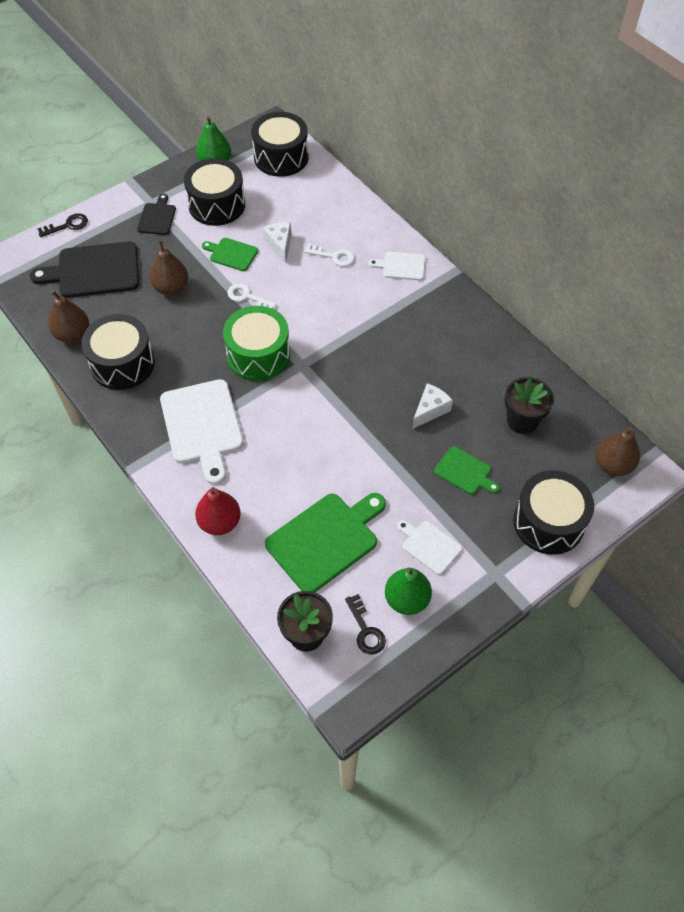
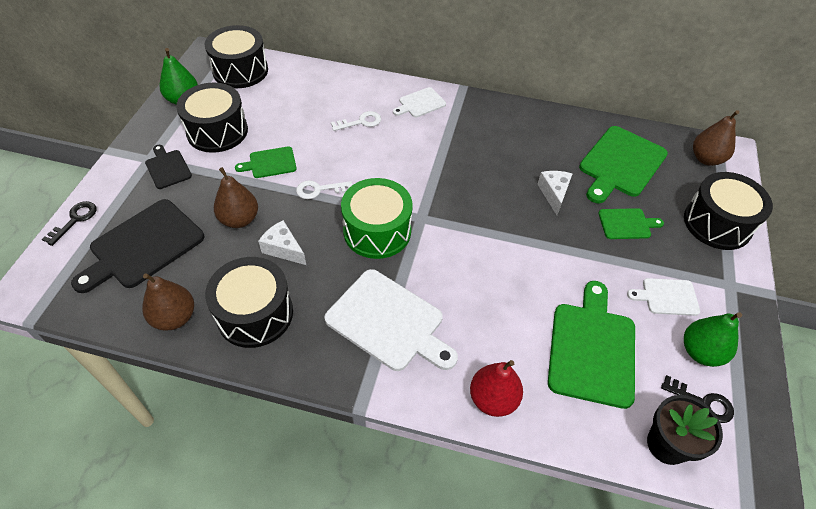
camera: 40 degrees left, 5 degrees down
white cheese [263,222,291,264] -> white cheese moved to [258,220,306,265]
black flower pot [504,377,554,434] -> green cutting board [579,126,668,204]

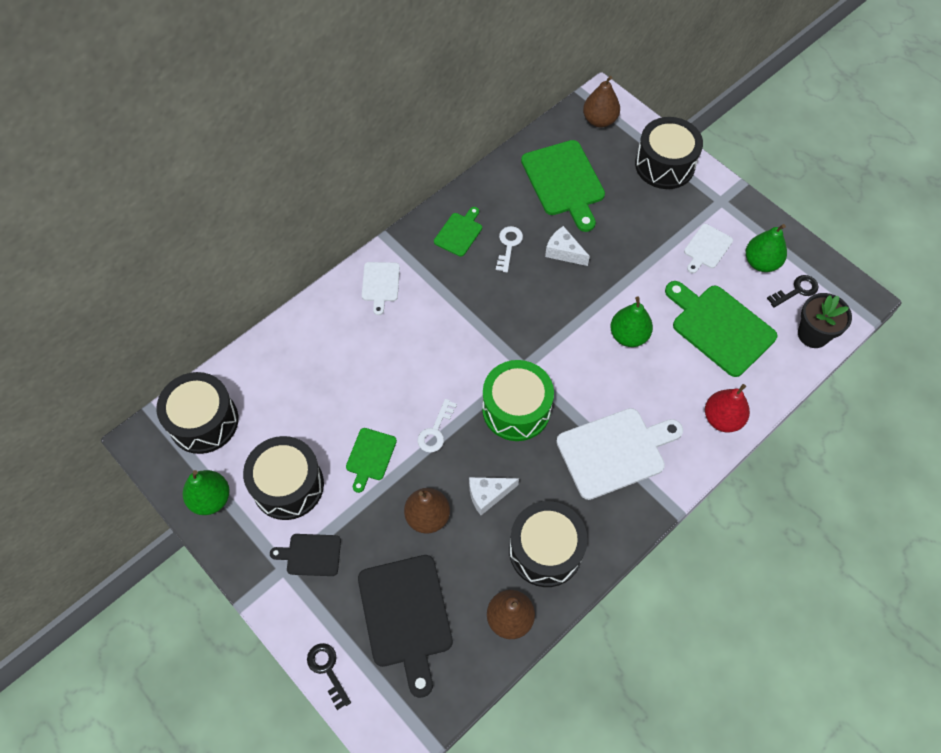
camera: 55 degrees left, 10 degrees up
white key [331,111,381,131] -> white key moved to [496,226,523,272]
green cutting board [598,208,664,239] -> green cutting board moved to [434,207,482,257]
none -> green pear [610,296,653,347]

